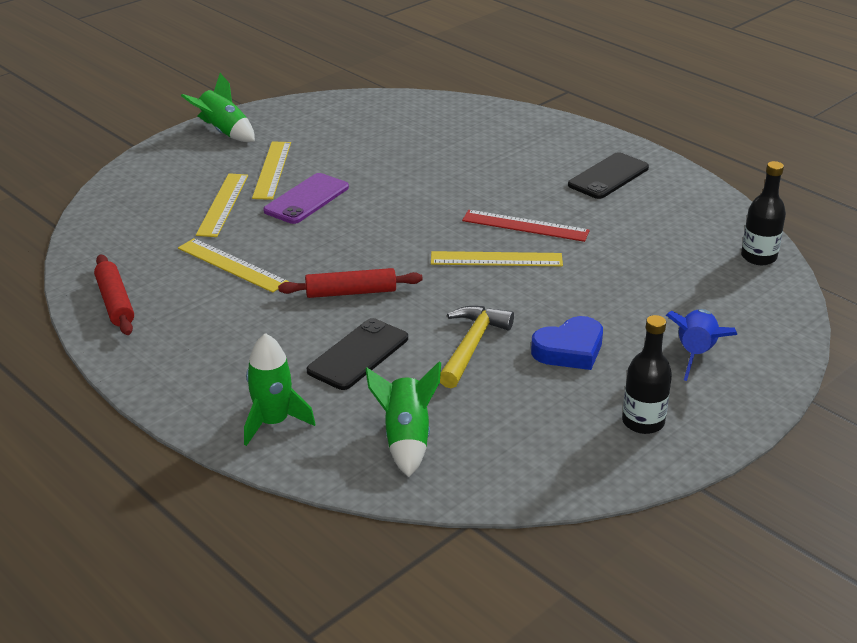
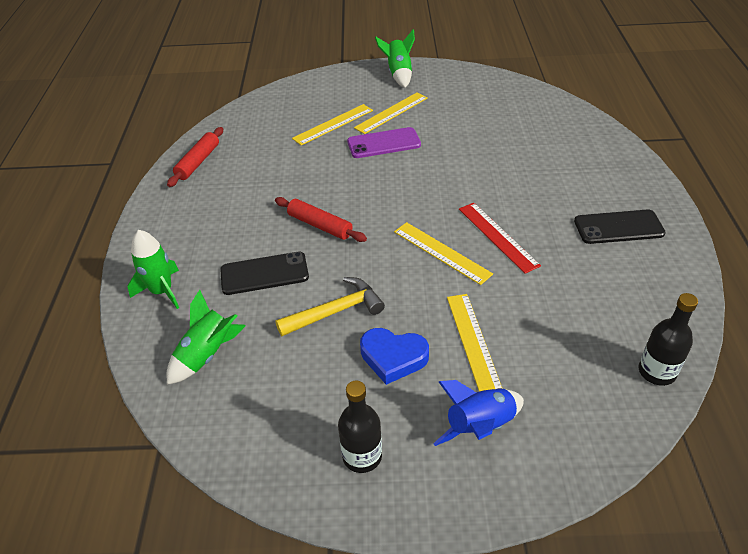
camera: 45 degrees right, 10 degrees up
yellow ruler [178,238,289,293] -> yellow ruler moved to [447,294,503,392]

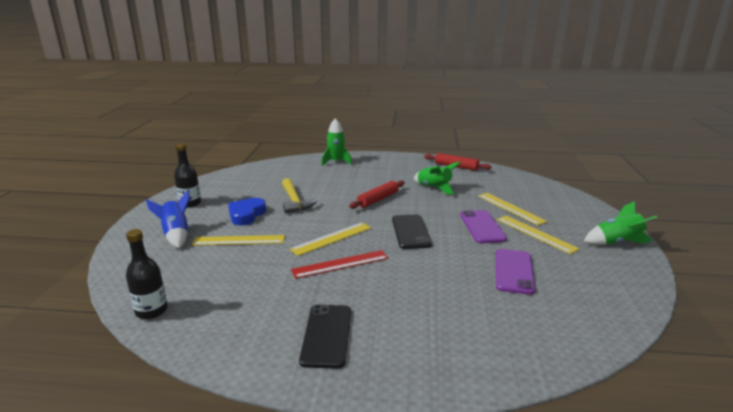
camera: 95 degrees right, 20 degrees down
green rocket [166,290,245,385] -> green rocket moved to [414,162,461,195]
black phone [220,252,309,295] -> black phone moved to [392,215,432,249]
none -> purple phone [496,249,535,295]

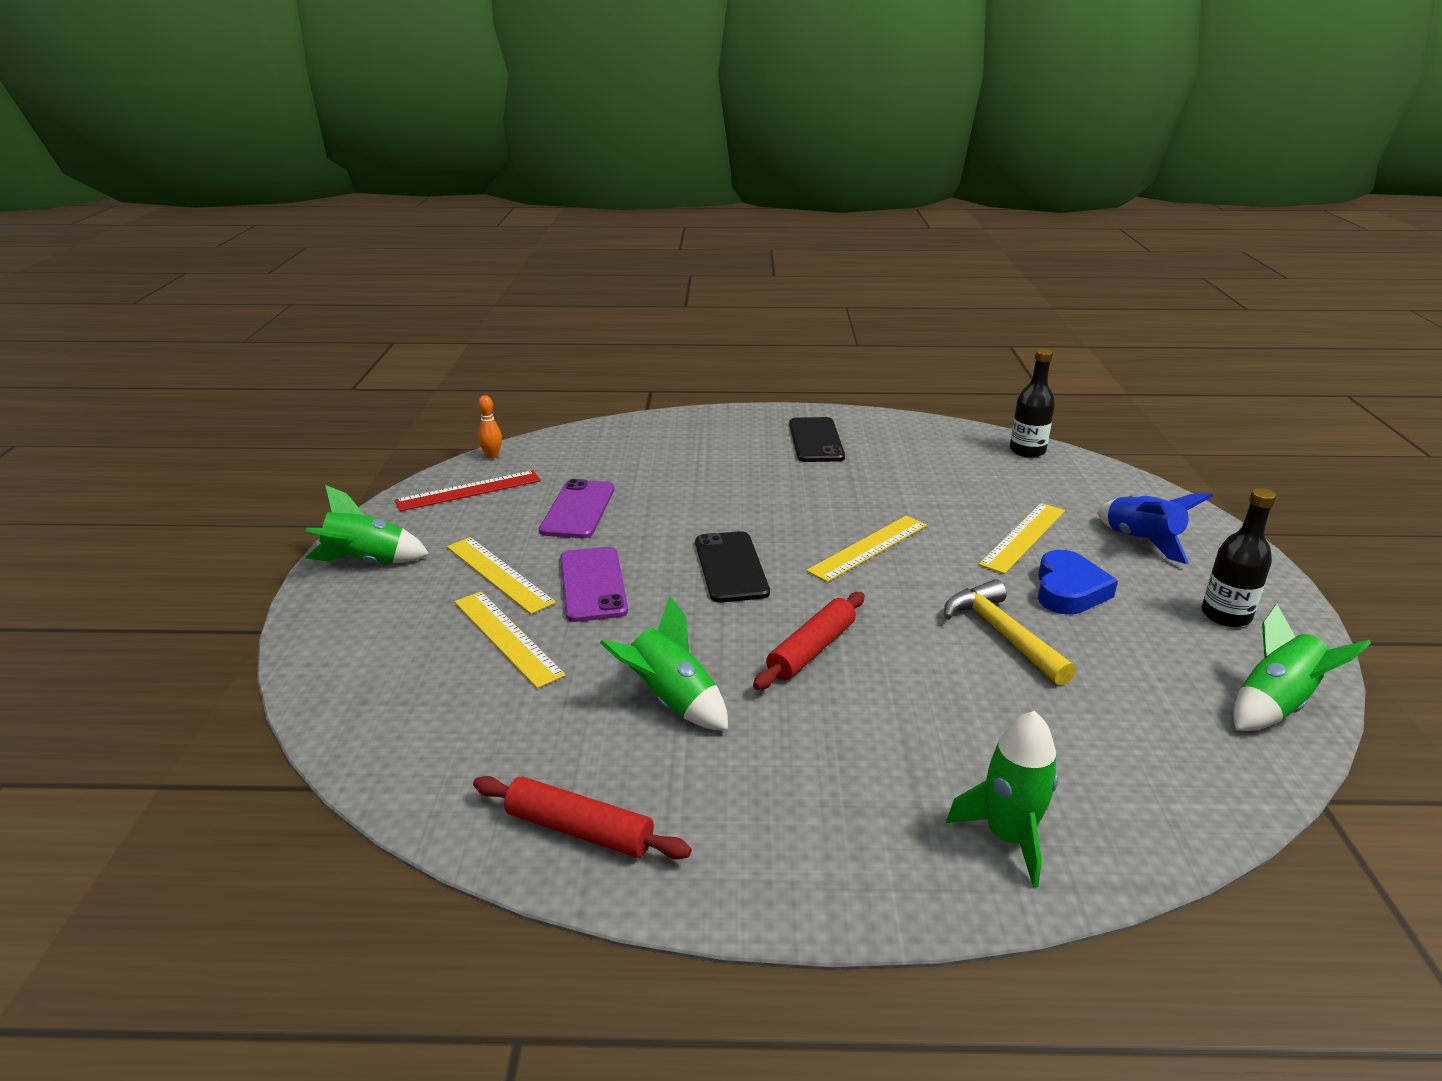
camera: 175 degrees right, 5 degrees up
yellow ruler [192,235,285,246] -> yellow ruler turned 45 degrees counterclockwise [979,503,1065,574]
red ruler [291,250,388,279] -> red ruler moved to [395,470,541,511]
none -> orange bowling pin [478,395,502,459]
none -> green rocket [1233,604,1371,731]

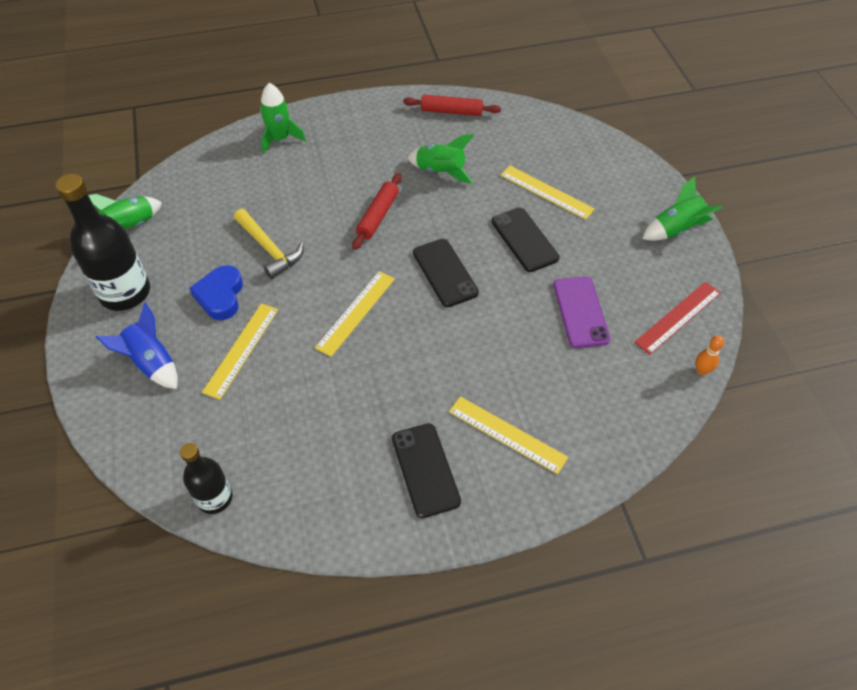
camera: 165 degrees right, 25 degrees up
yellow ruler [447,537,556,614] -> yellow ruler moved to [449,396,568,474]
purple phone [560,547,628,622] -> black phone [492,208,559,272]
black bottle [1201,488,1276,627] -> black bottle [56,174,150,311], size x1.69

